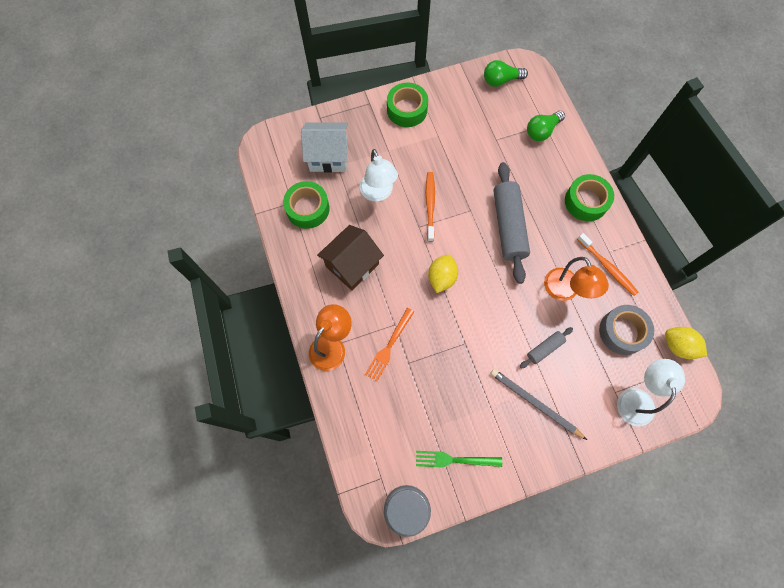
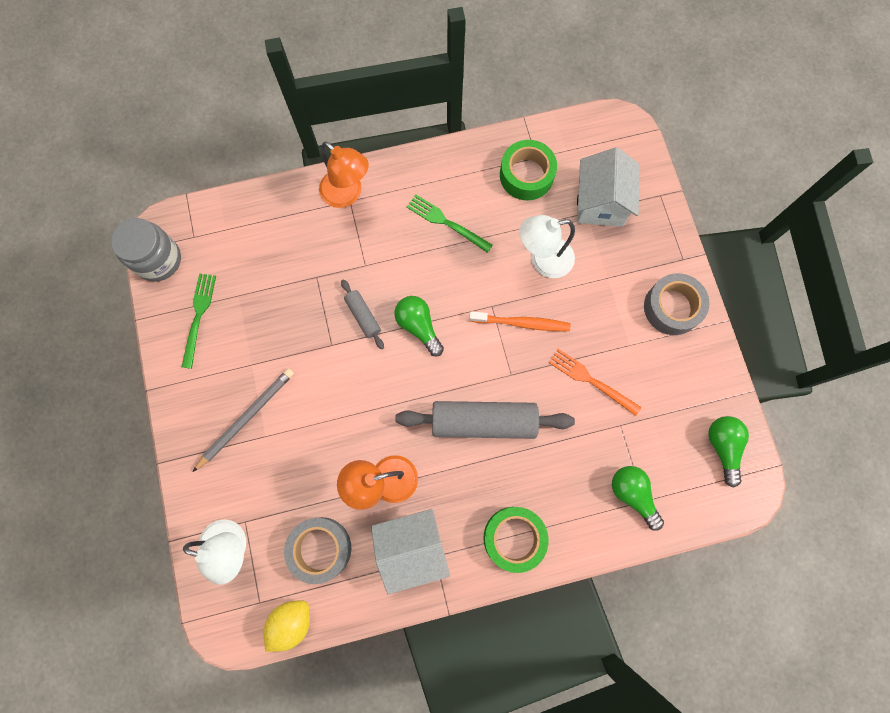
camera: 95 degrees right, 5 degrees up
brown house [317,225,384,290] -> green fork [407,194,493,253]
orange fork [365,308,414,381] -> orange fork moved to [549,349,641,416]
green tape [387,82,428,127] -> grey tape [644,273,710,335]
yellow lemon [428,254,458,293] -> green light bulb [394,296,444,356]
grey rolling pin [520,327,573,368] -> grey rolling pin moved to [341,280,384,349]
orange toothbrush [577,233,638,296] -> white house [371,509,450,595]

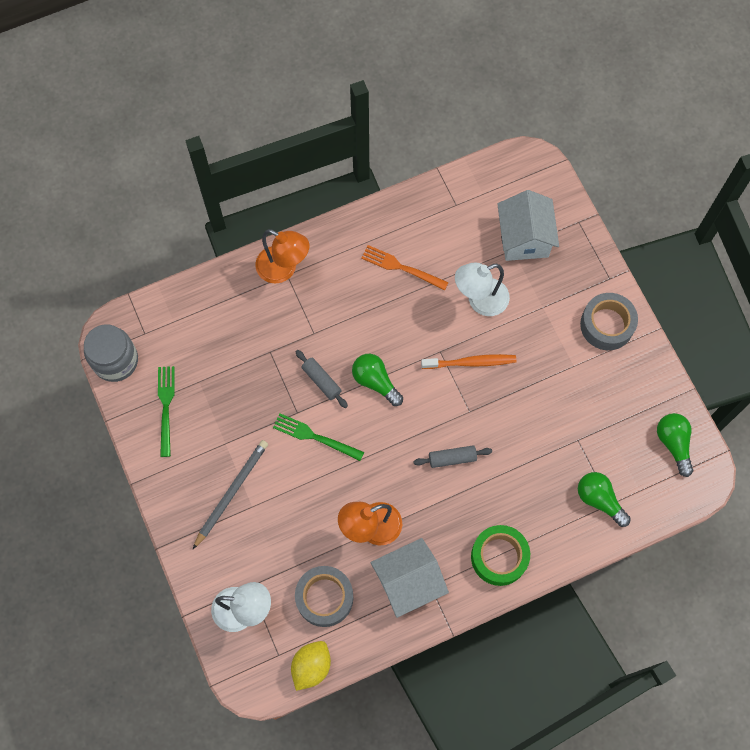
camera: 10 degrees left, 5 degrees down
grey rolling pin [395,401,575,439] -> grey rolling pin [413,445,492,468], size x0.49
green fork [407,194,493,253] -> green fork moved to [273,413,364,461]
green tape [500,140,557,201] -> none
orange fork [549,349,641,416] -> orange fork moved to [361,245,449,290]

